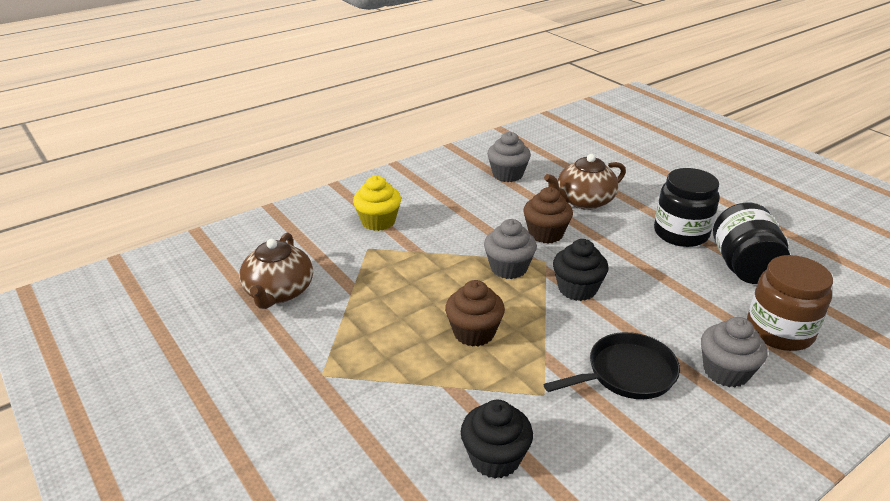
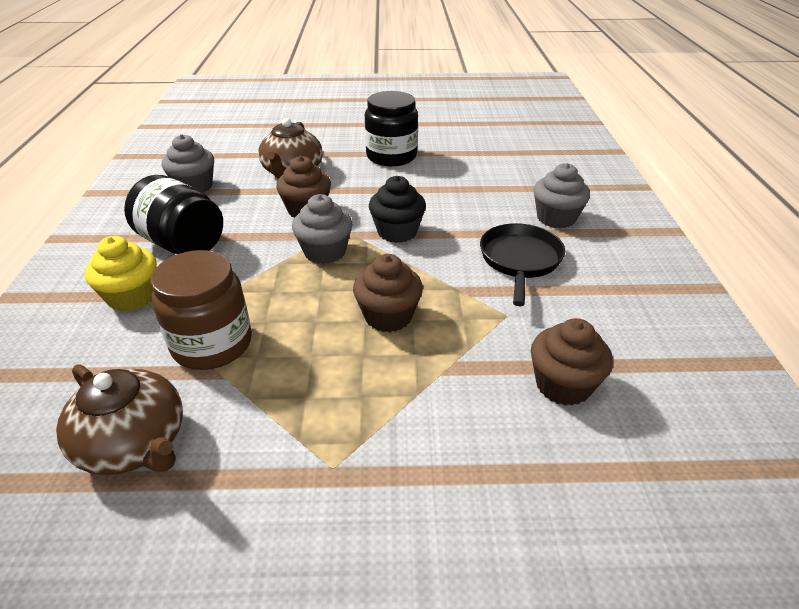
camera: 55 degrees left, 5 degrees up
black cupcake [461,400,533,479] -> brown cupcake [531,318,613,406]
black jar [713,202,790,284] -> black jar moved to [124,175,223,254]
brown jar [747,255,833,351] -> brown jar moved to [151,250,252,370]

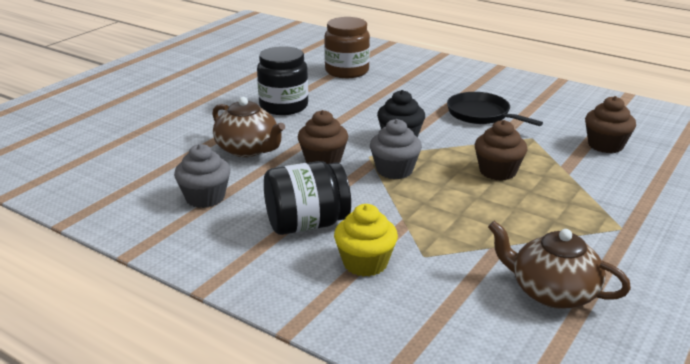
camera: 55 degrees left, 10 degrees down
brown teapot [56,364,183,475] -> brown teapot turned 135 degrees counterclockwise [488,221,631,309]
brown jar [151,250,252,370] -> brown jar moved to [324,17,370,78]
grey cupcake [534,163,590,228] -> none

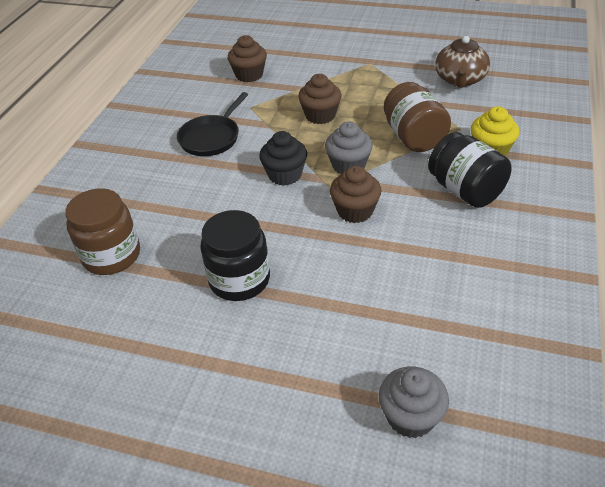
camera: 105 degrees left, 15 degrees up
grey cupcake [174,144,230,208] -> grey cupcake moved to [379,367,449,438]
brown teapot [212,97,285,157] -> none
none -> brown jar [384,82,451,152]

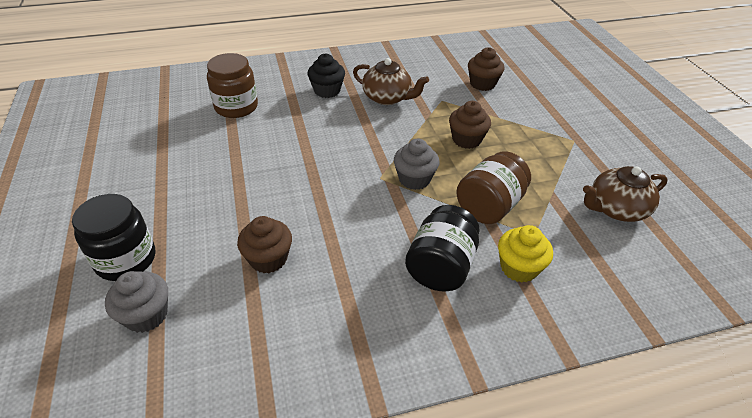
camera: 55 degrees right, 0 degrees up
black pan [177,92,248,156] -> brown teapot [353,58,429,105]
black jar [200,210,270,301] -> black jar moved to [72,194,155,281]
black cupcake [259,131,307,186] -> black cupcake moved to [307,54,345,98]
brown cupcake [330,166,381,223] -> brown cupcake moved to [237,216,292,273]

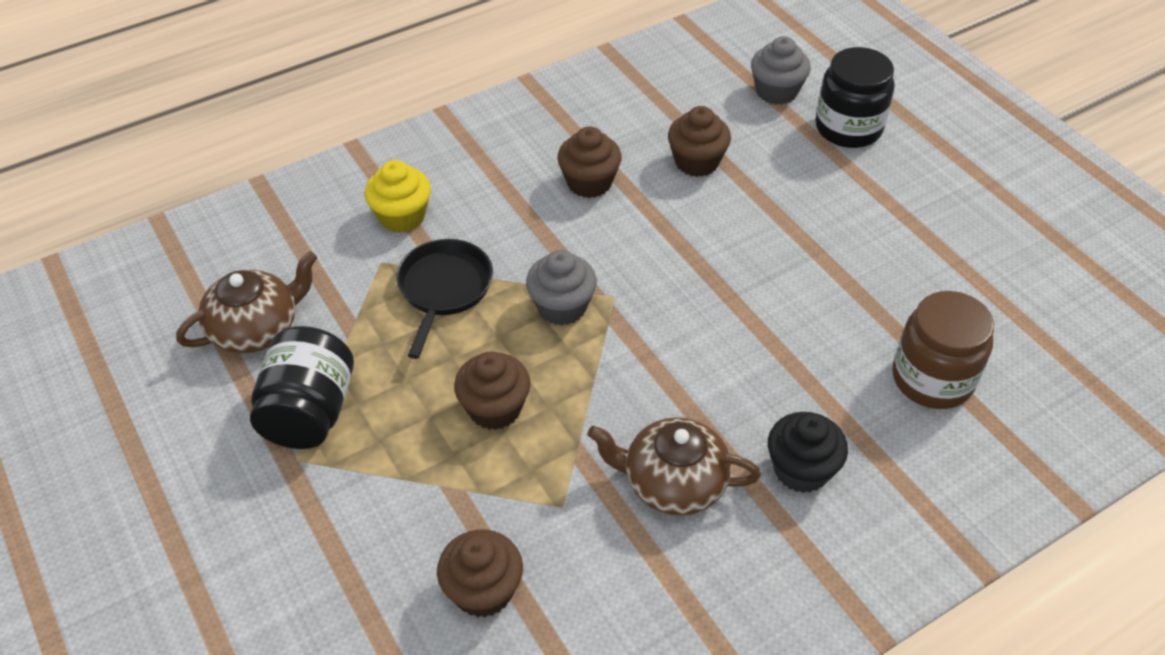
camera: 165 degrees right, 5 degrees up
black jar [405,205,480,292] -> black jar moved to [250,326,354,449]
brown jar [456,151,531,224] -> black pan [396,239,493,359]
none -> brown cupcake [558,126,622,198]

